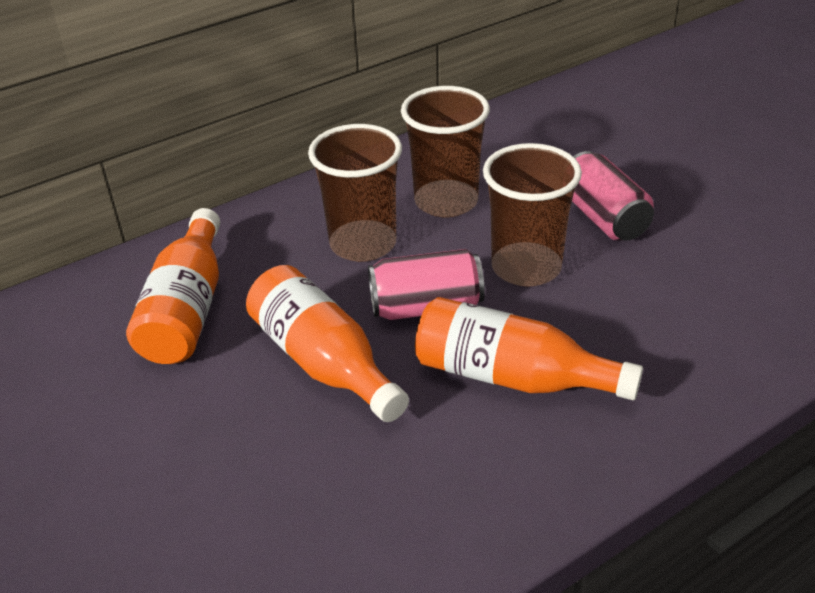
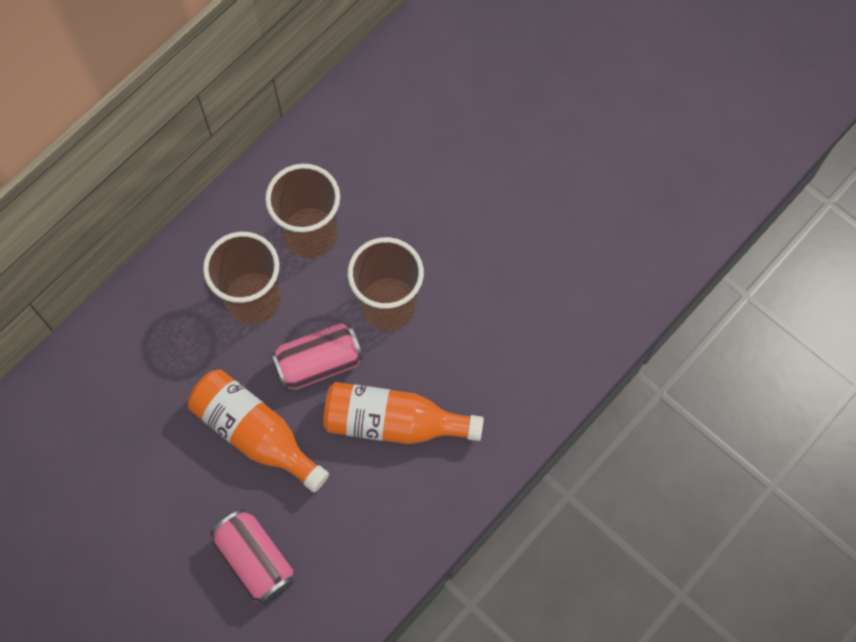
camera: 15 degrees left, 30 degrees up
orange bottle [126,208,220,364] -> none
pink can [572,151,654,241] -> pink can moved to [210,509,294,605]

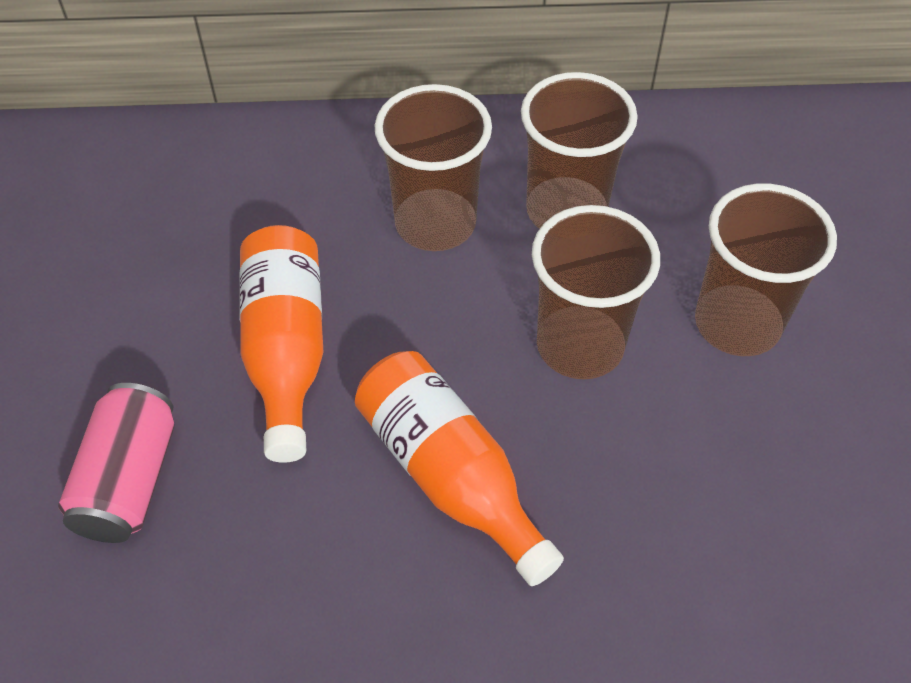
camera: 45 degrees right, 15 degrees down
pink can [271,323,363,390] -> none
none -> brown cup [695,184,837,356]

